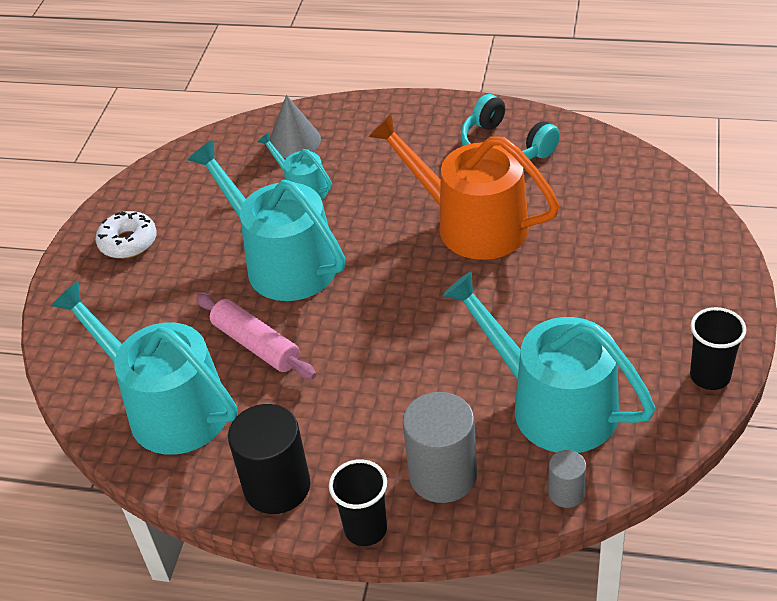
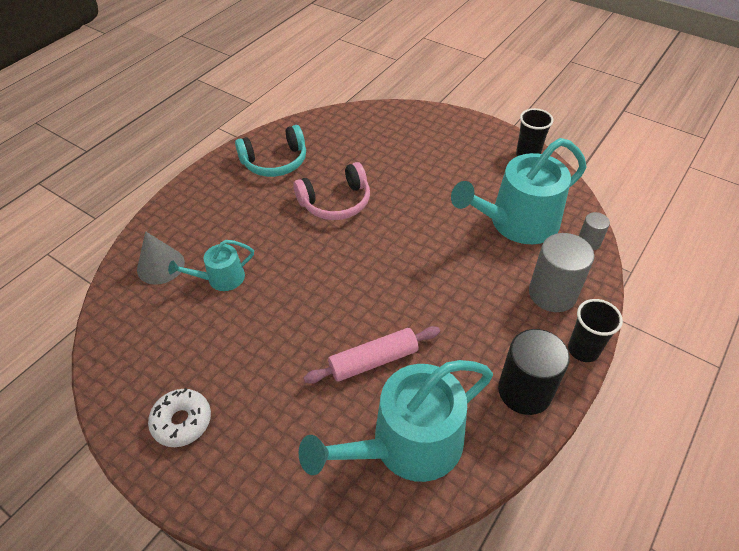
camera: 70 degrees left, 5 degrees up
turquoise watering can [188,140,346,301] -> none
orange watering can [369,113,560,260] -> pink headphones [293,162,370,220]

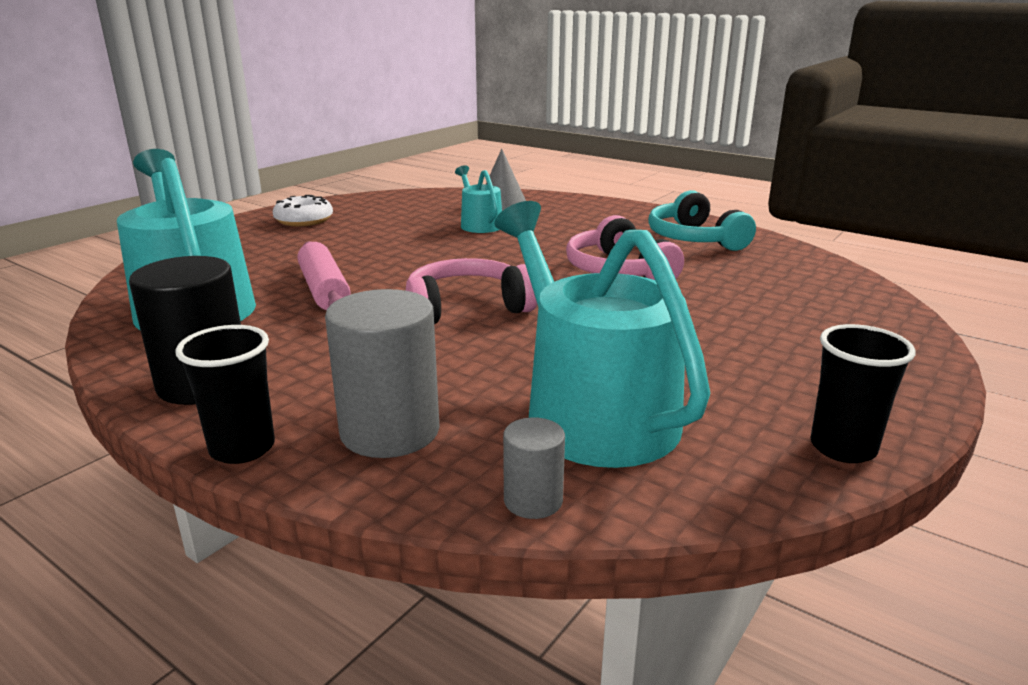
camera: 90 degrees right, 25 degrees down
none -> pink headphones [406,258,537,324]

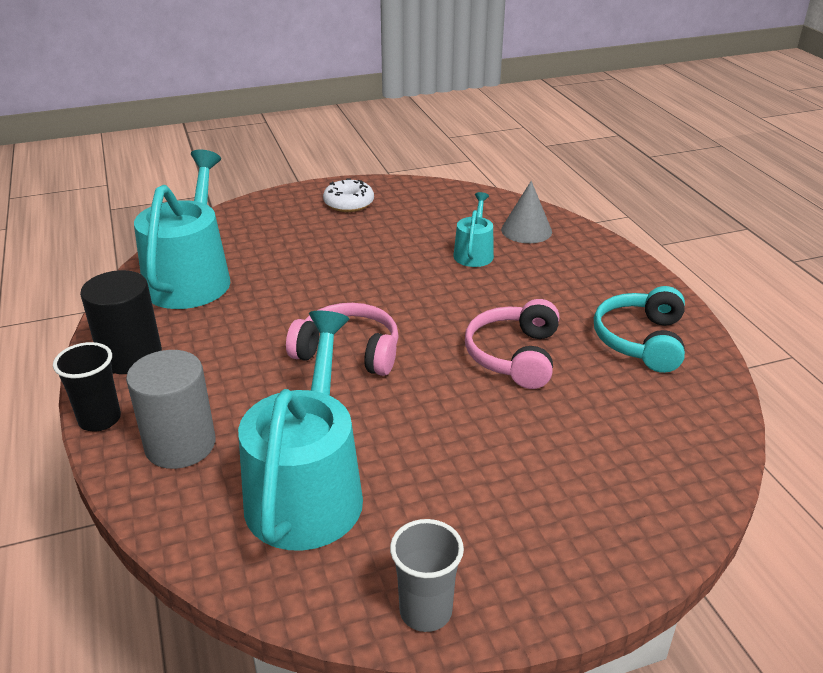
camera: 35 degrees right, 10 degrees up
pink rolling pin [298,241,350,310] -> none
grey cylinder [503,417,565,519] -> none
black cup [810,324,916,463] -> grey cup [390,519,464,632]

